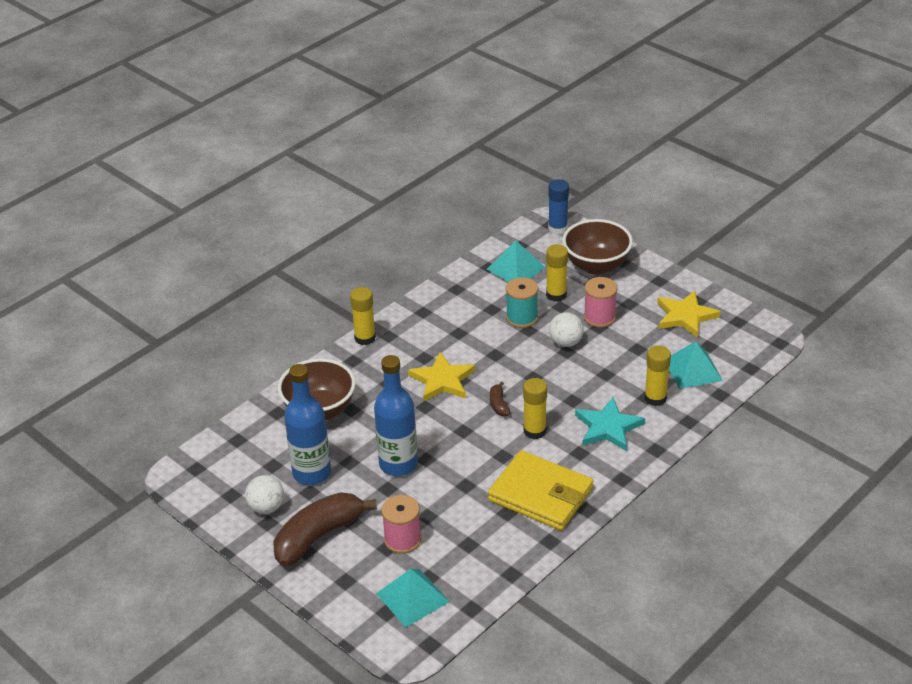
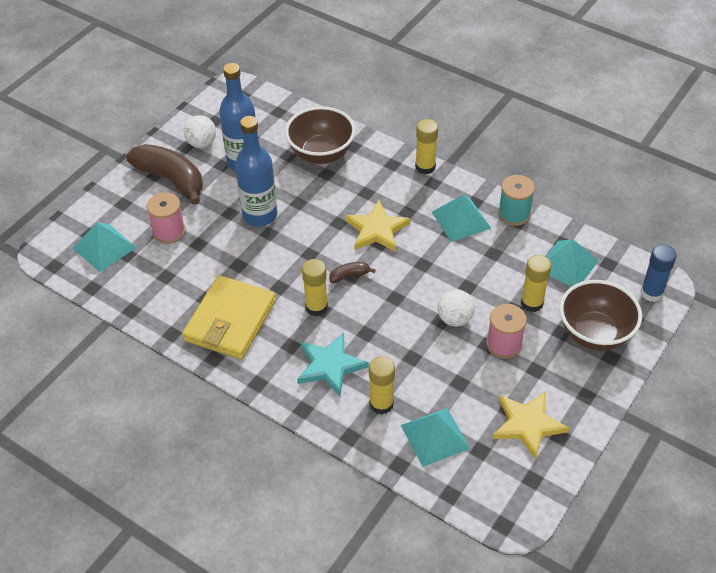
camera: 80 degrees right, 10 degrees up
turquoise spool [506,277,538,328] -> turquoise spool moved to [498,175,535,226]
none -> turquoise pyramid [432,194,491,242]

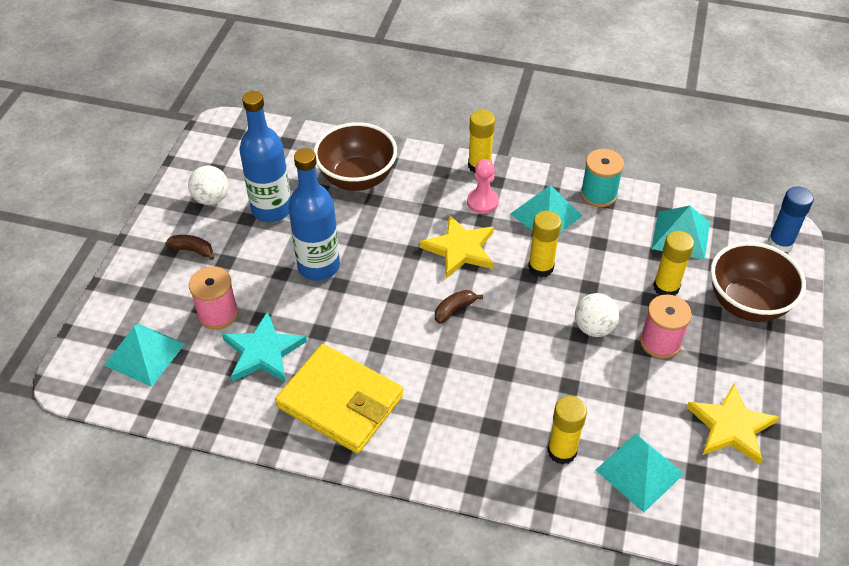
camera: 20 degrees left, 0 degrees up
brown banana [126,144,203,205] -> brown banana [165,235,214,260], size x0.43
yellow wallet [182,275,276,359] -> yellow wallet turned 60 degrees counterclockwise [275,344,403,453]
turquoise star [297,332,369,396] -> turquoise star moved to [222,311,307,383]
yellow glue stick [302,259,328,316] -> yellow glue stick moved to [528,211,561,277]
none -> pink pawn [467,159,499,214]

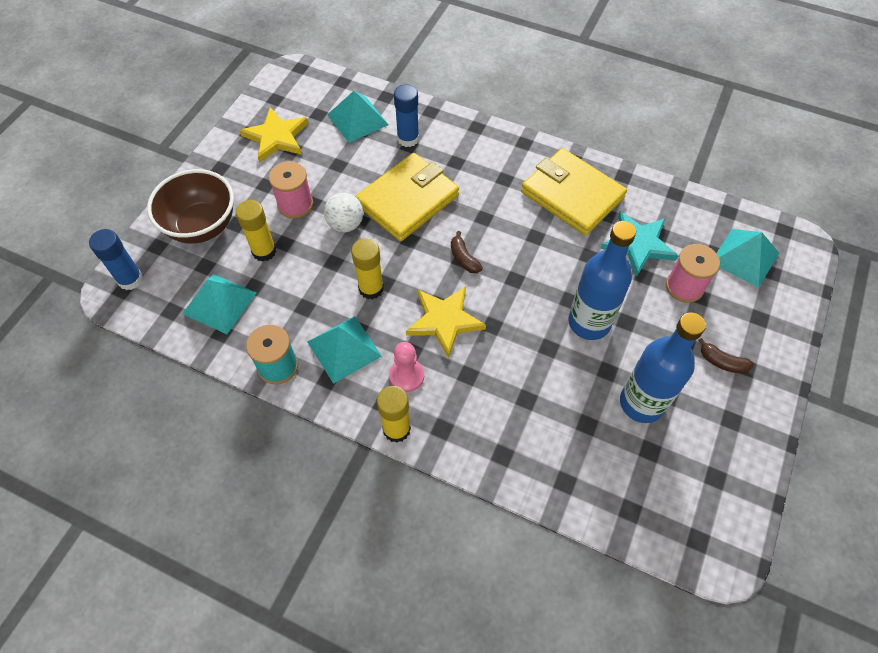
camera: 170 degrees left, 10 degrees up
white ball [188,166,229,205] -> none
brown bowl [314,122,397,191] -> none
brown banana [435,290,483,324] -> brown banana turned 90 degrees clockwise [451,231,483,273]
yellow glue stick [547,396,587,464] -> blue glue stick [394,84,419,147]
none -> yellow wallet [355,153,459,241]

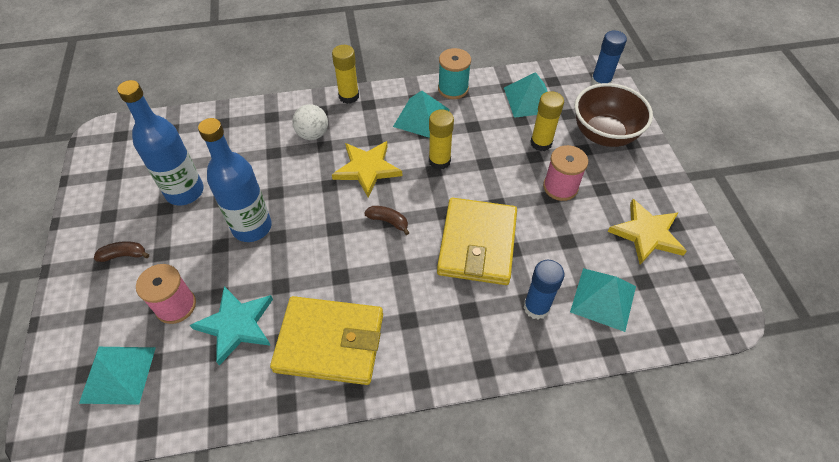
camera: 145 degrees right, 5 degrees down
white ball [324,193,363,232] -> white ball moved to [292,104,328,140]
pink pawn [389,342,424,392] -> none

